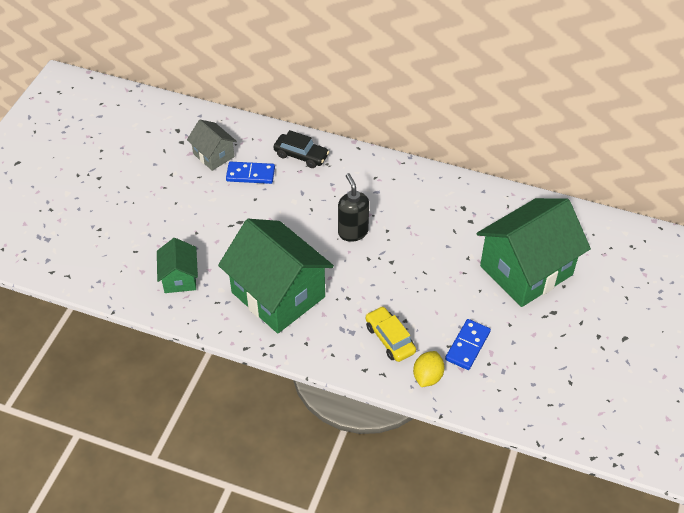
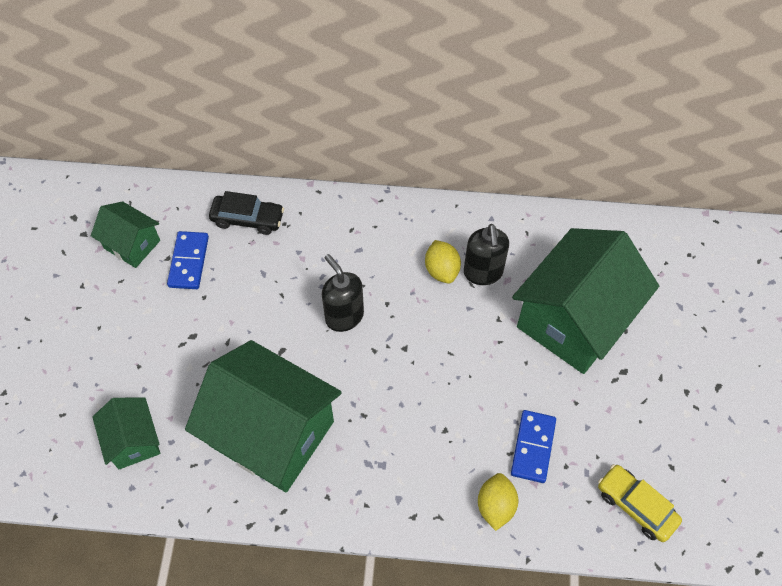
camera: 15 degrees left, 10 degrees up
grey house [187,120,237,171] -> green house [91,201,160,268]
blue domino [226,162,275,184] -> blue domino turned 75 degrees counterclockwise [167,231,209,289]
yellow car [366,306,416,362] -> yellow car moved to [598,464,682,542]
none -> yellow lemon [425,240,461,284]
none -> black soap dispenser [464,224,509,285]

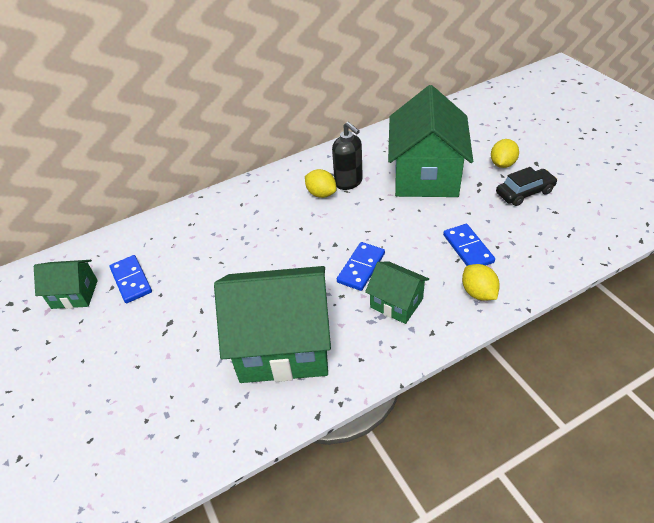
camera: 30 degrees left, 15 degrees down
green house [92,397,160,469] -> green house moved to [365,262,429,324]
black car [209,191,284,235] -> black car moved to [496,167,558,206]
black soap dispenser [322,254,364,332] -> none
yellow car [598,464,682,542] -> none
none -> blue domino [337,242,385,291]
none -> yellow lemon [491,139,519,168]

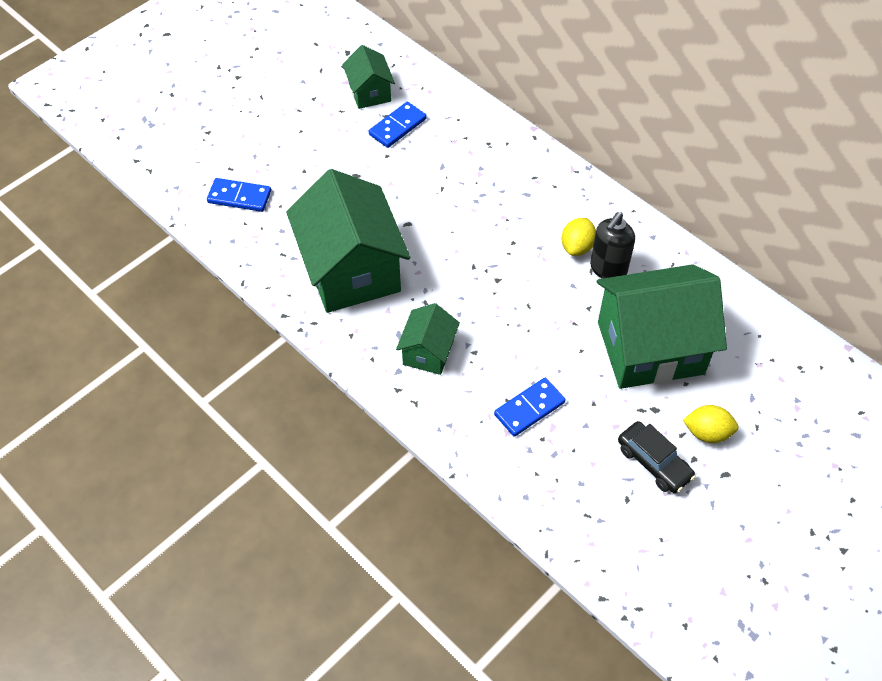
camera: 70 degrees right, 10 degrees up
blue domino [337,242,385,291] -> blue domino moved to [207,178,271,212]
yellow lemon [462,264,500,301] -> none

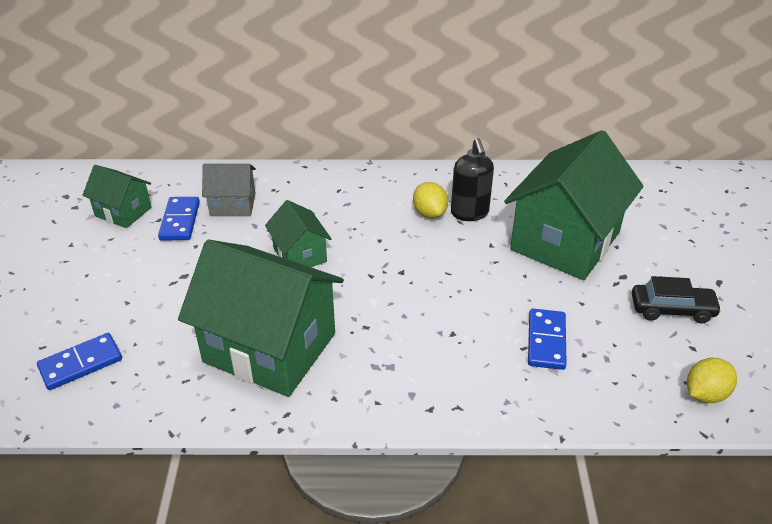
camera: 45 degrees left, 15 degrees down
green house [396,303,460,375] -> green house moved to [265,200,331,267]
yellow lemon [683,405,739,443] -> yellow lemon moved to [687,358,737,403]
none -> grey house [202,164,256,216]

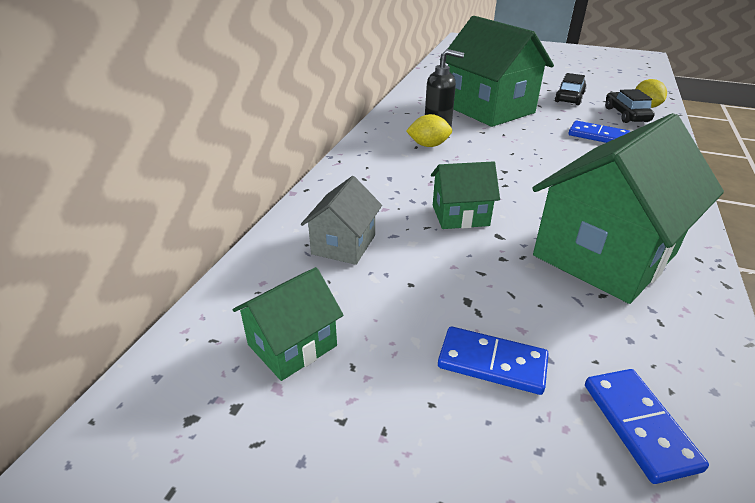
camera: 70 degrees left, 5 degrees down
blue domino [158,197,200,241] -> blue domino moved to [438,326,549,395]
none -> black car [605,89,655,123]

